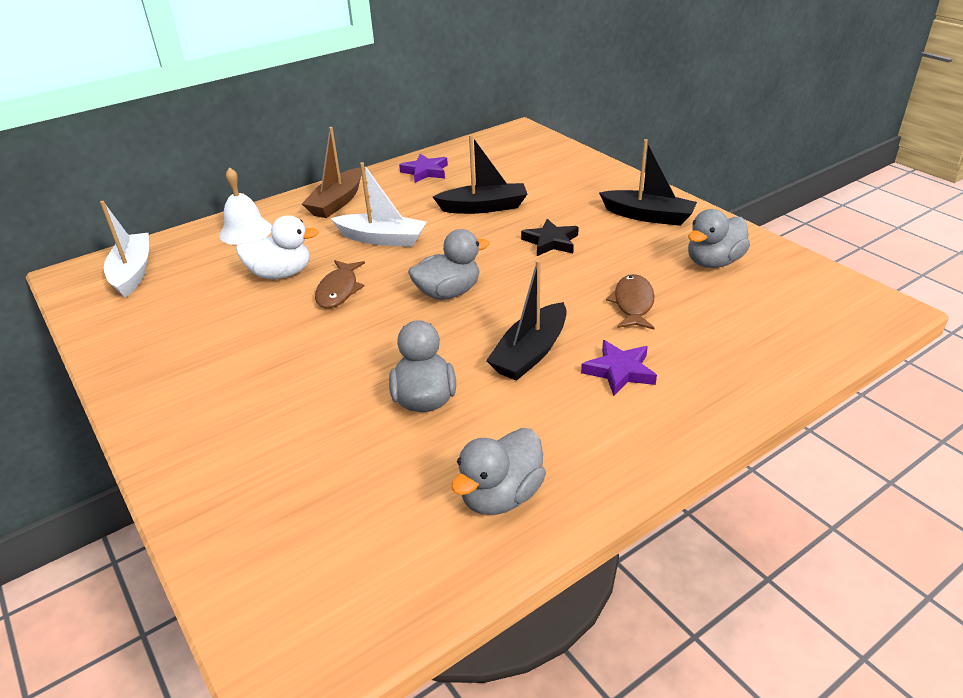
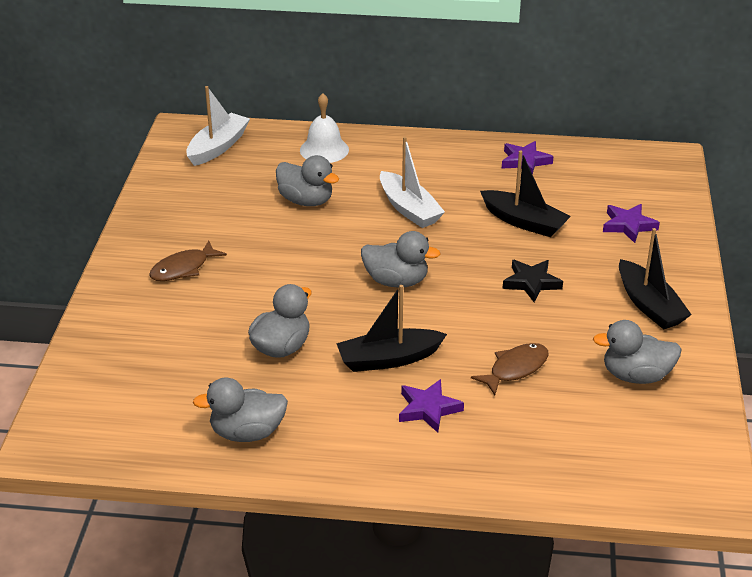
camera: 40 degrees right, 0 degrees up
white duck [236,215,319,279] -> grey duck [276,155,339,206]
brown boat [302,127,362,218] -> none
brown fish [315,260,365,308] -> brown fish moved to [149,241,227,281]
none -> purple star [603,204,660,243]

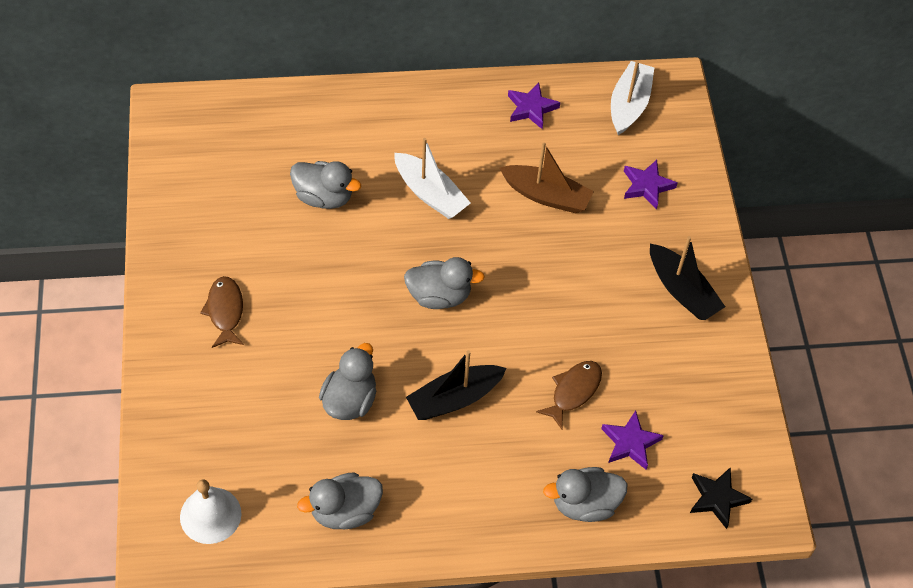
camera: 15 degrees left, 20 degrees up
brown fish [149,241,227,281] -> brown fish turned 135 degrees clockwise [200,276,244,348]
white boat [186,86,250,166] -> white boat moved to [611,61,655,135]
white bell [300,93,349,163] -> white bell moved to [180,479,241,544]
purple star [399,379,464,433] -> purple star moved to [601,411,664,470]
black boat [480,150,571,237] -> brown boat [499,143,594,213]
black star [502,260,563,302] -> black star moved to [690,467,752,529]
grey duck [593,320,682,384] -> grey duck moved to [543,467,628,522]

